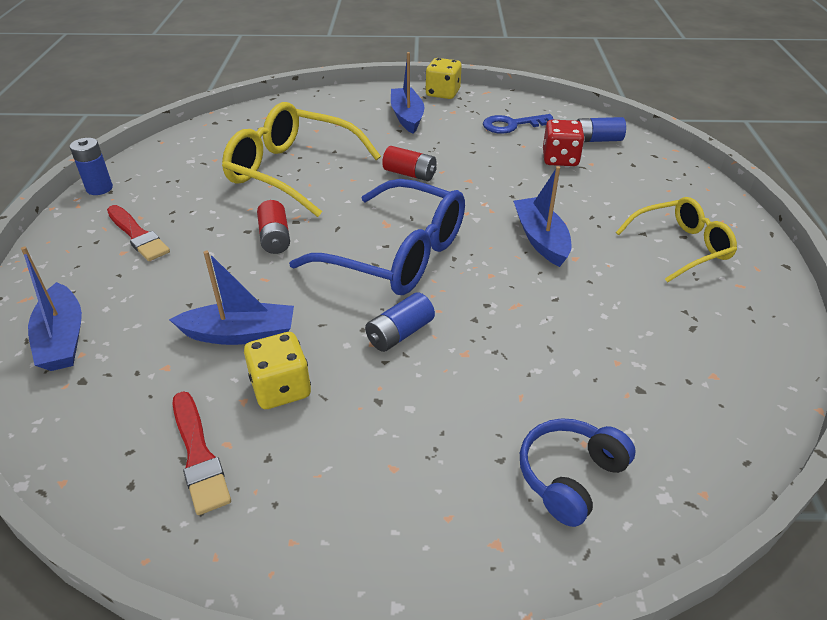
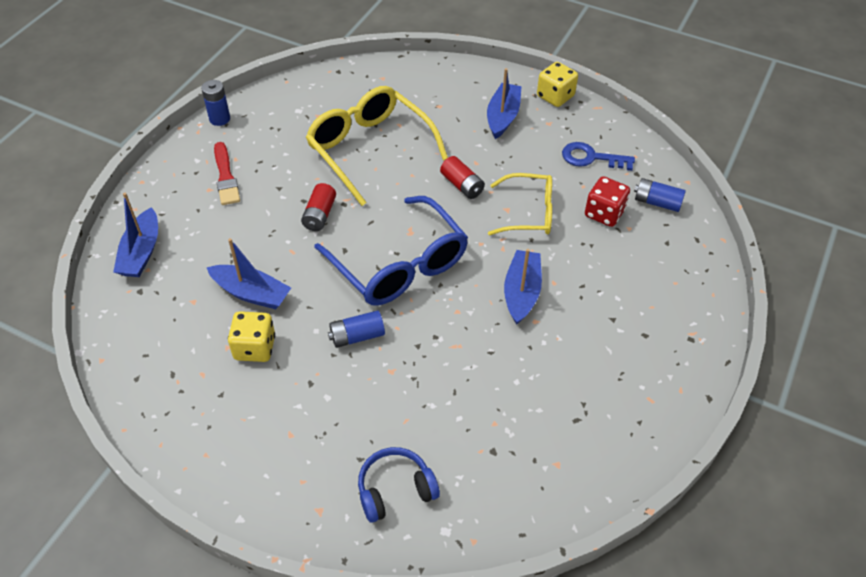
camera: 25 degrees right, 10 degrees up
red brush [173,391,231,515] -> none
yellow glasses [616,197,737,283] -> yellow glasses moved to [488,173,552,235]

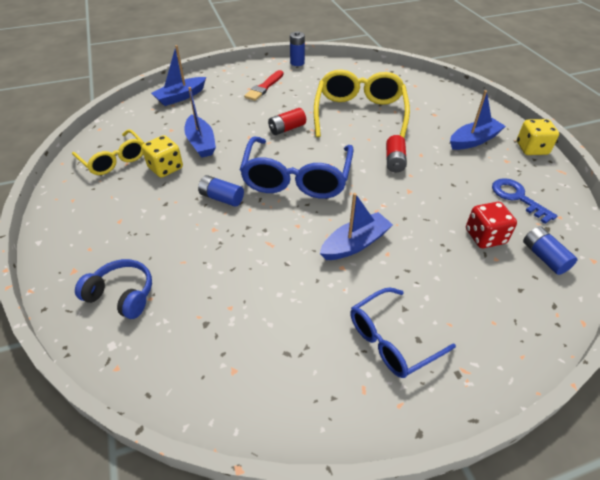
camera: 45 degrees right, 5 degrees down
yellow glasses [488,173,552,235] -> yellow glasses moved to [72,129,144,175]
none -> blue glasses [350,287,456,378]

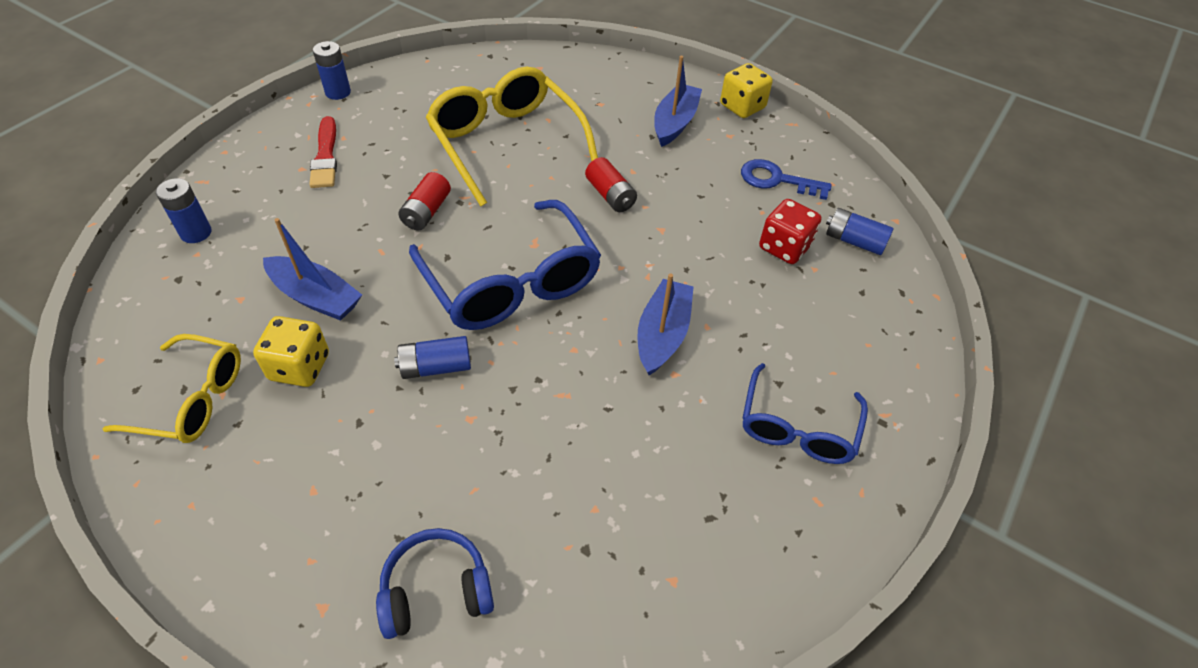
camera: 40 degrees left, 5 degrees up
blue boat [151,45,206,106] -> blue battery [156,178,212,243]

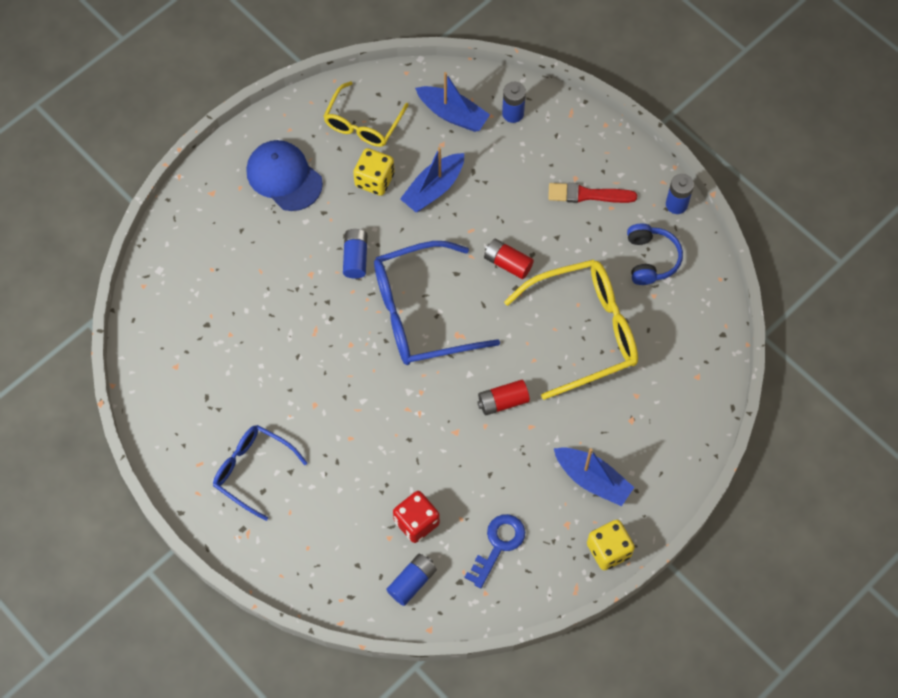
camera: 105 degrees right, 15 degrees up
blue headphones [376,528,494,639] -> blue headphones moved to [627,224,683,285]
blue boat [637,274,694,375] -> blue boat moved to [415,72,490,132]
none -> blue cap [247,140,323,211]

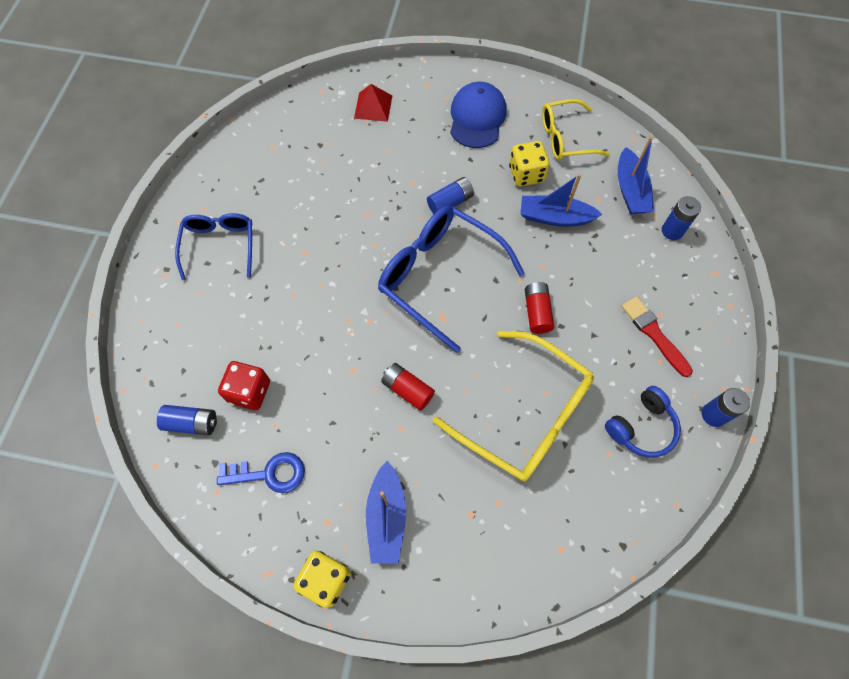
camera: 55 degrees right, 0 degrees up
none -> red pyramid [354,84,392,122]

